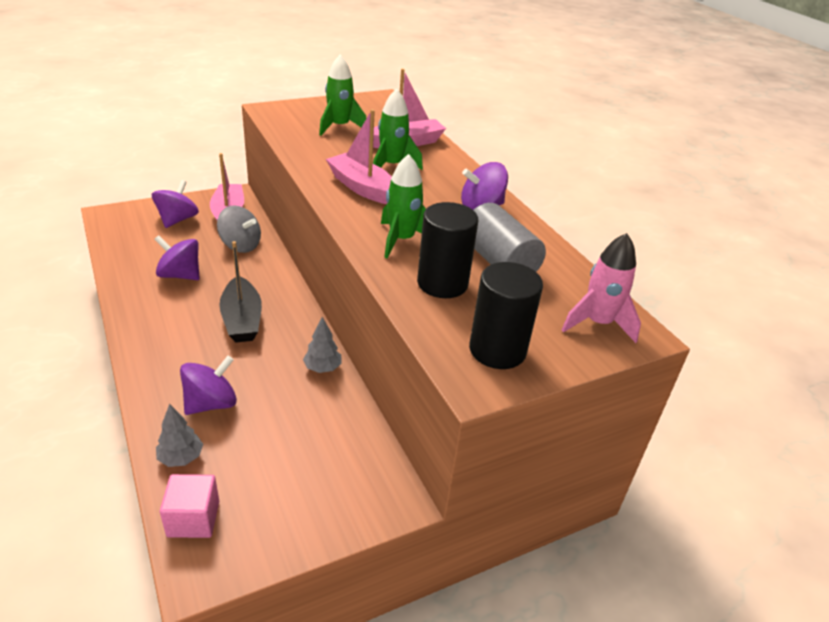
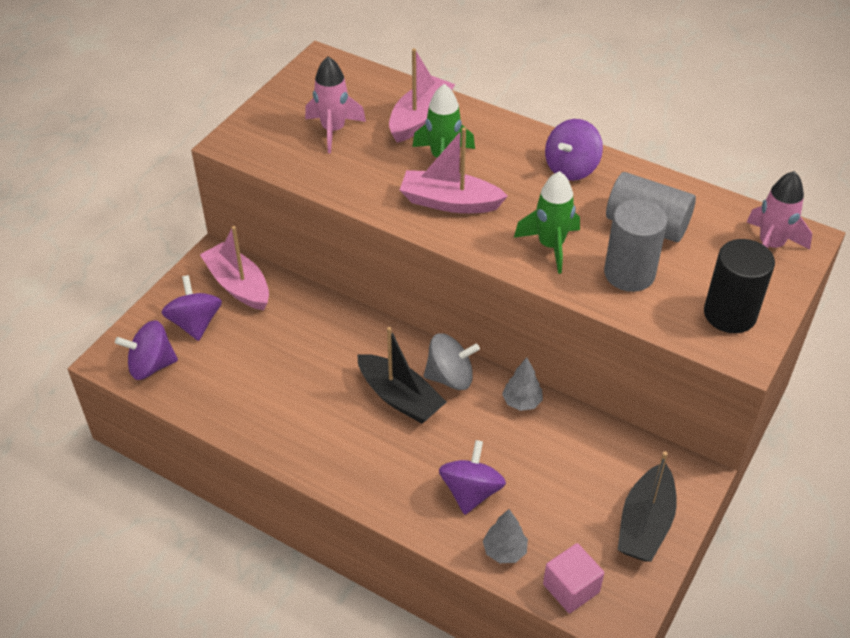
camera: 30 degrees left, 10 degrees up
purple spinning top [154,235,200,280] -> purple spinning top moved to [115,320,178,380]
grey spinning top [217,205,261,253] -> grey spinning top moved to [424,334,480,390]
green rocket [319,54,366,136] -> pink rocket [305,56,366,153]
black cylinder [417,202,478,298] -> grey cylinder [604,199,667,292]
none -> black boat [618,451,677,562]

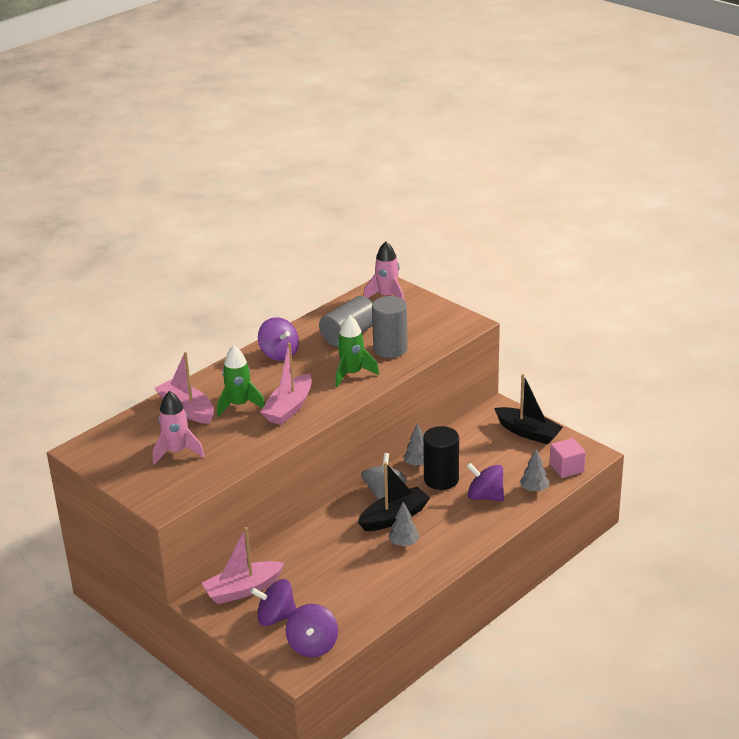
camera: 75 degrees left, 15 degrees down
black cylinder [704,239,775,333] -> black cylinder moved to [423,426,459,490]
none -> grey tree [388,502,419,546]

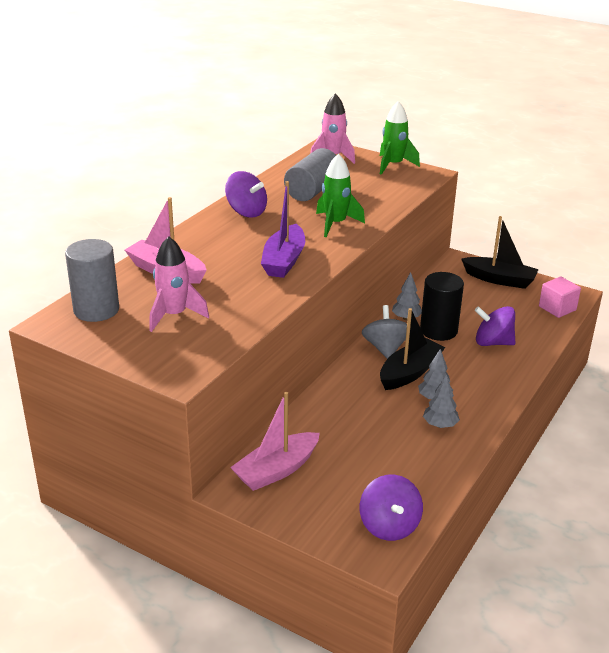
camera: 15 degrees left, 0 degrees up
green rocket [217,346,265,417] -> green rocket moved to [380,101,420,175]
purple spinning top [250,579,297,626] -> none
pink boat [261,343,312,425] -> purple boat [261,181,305,278]
grey cylinder [372,296,408,358] -> grey cylinder moved to [65,239,119,322]
grey tree [520,449,549,492] -> grey tree moved to [423,374,460,428]

